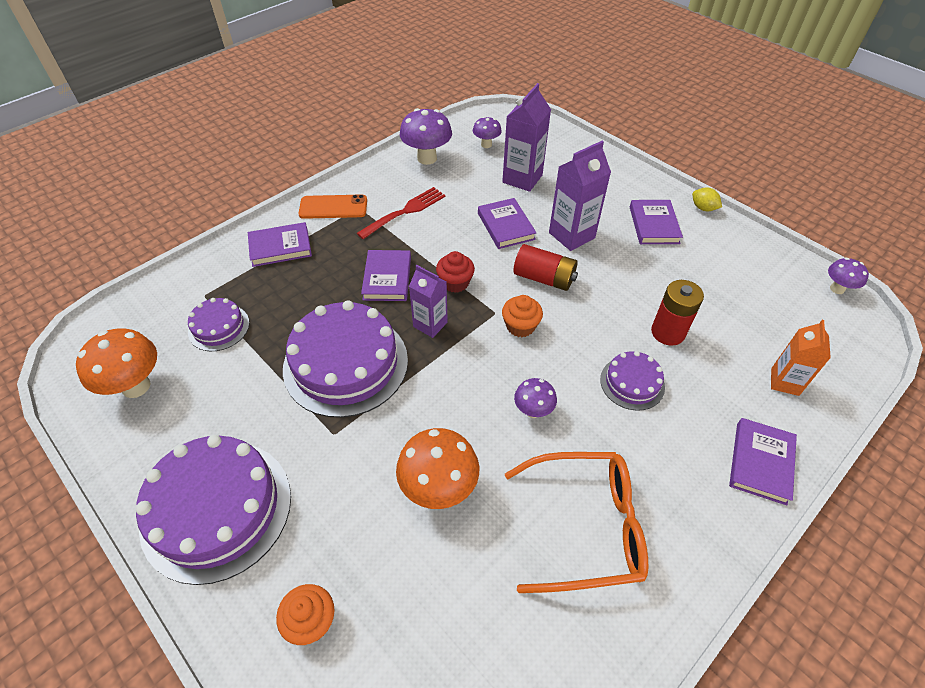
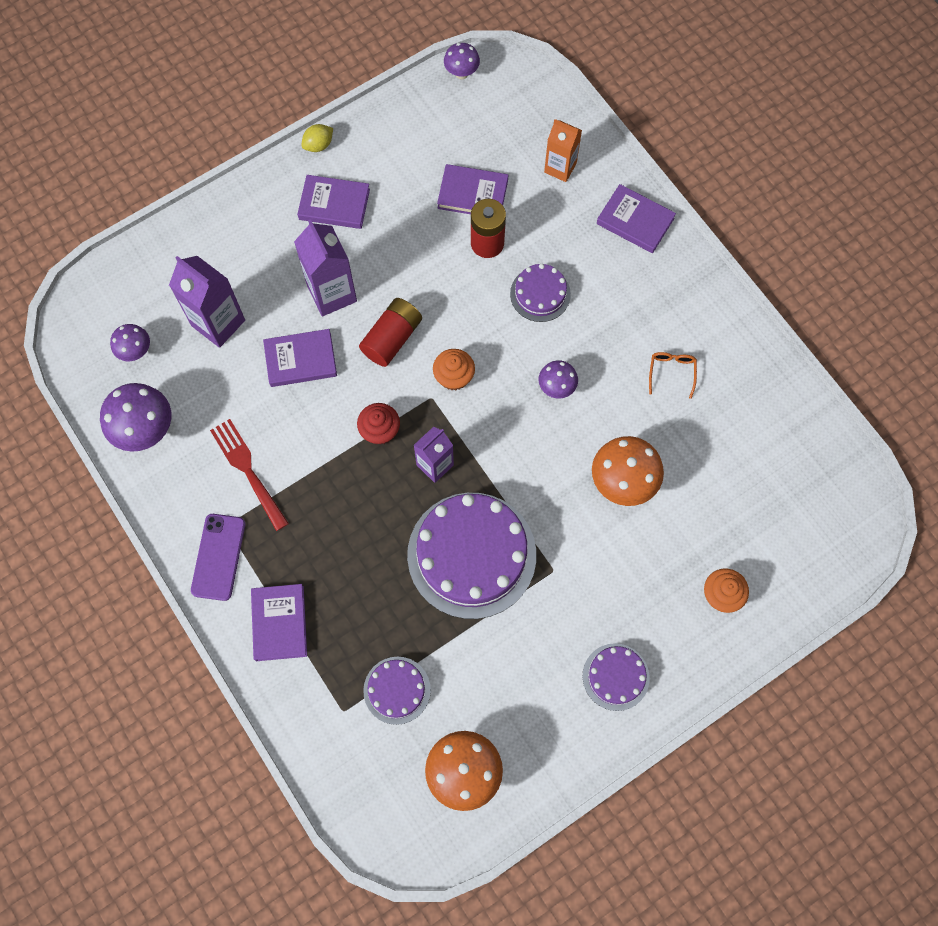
camera: 80 degrees left, 20 degrees up
purple cake [136,435,291,585] -> purple cake [583,643,650,711], size x0.50
orange phone [298,194,367,219] -> purple phone [191,514,245,601]
purple book [361,250,411,301] -> purple book moved to [437,164,508,214]
orange glasses [505,452,648,593] -> orange glasses [649,352,697,399], size x0.42

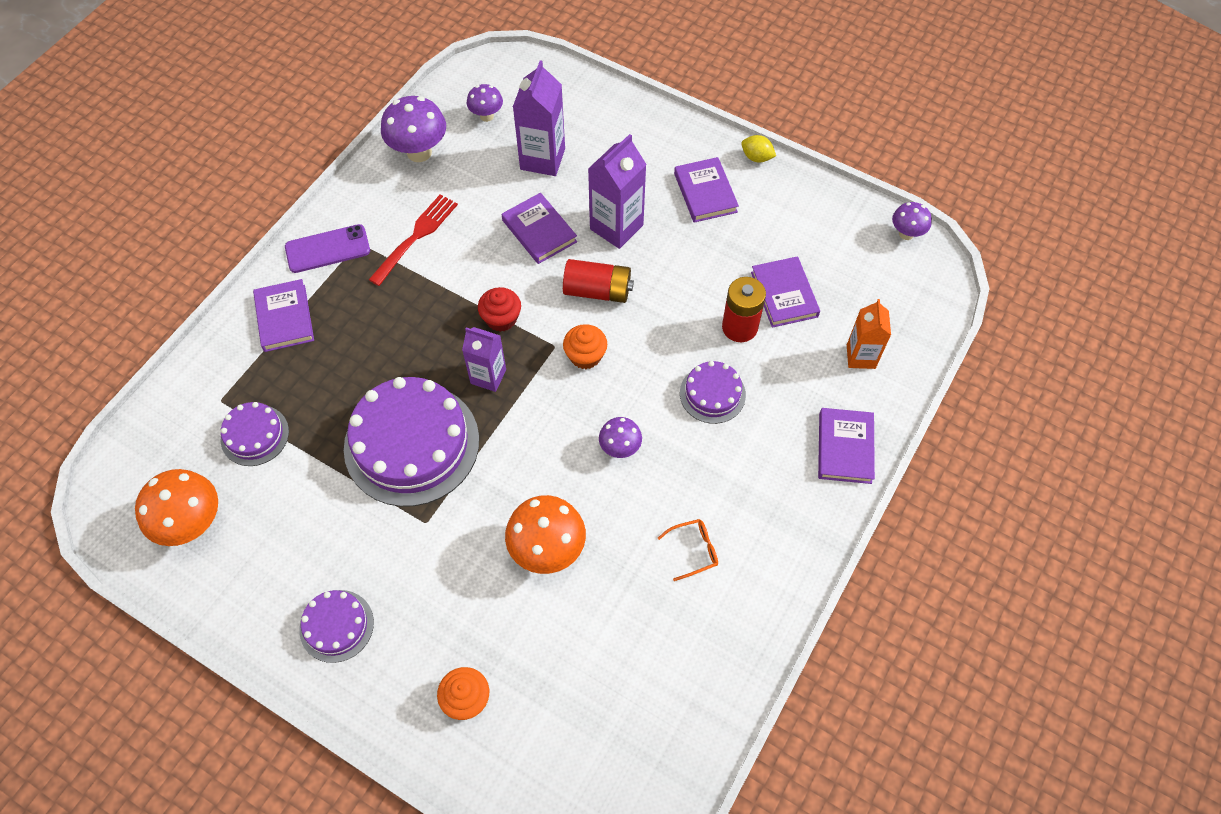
camera: 65 degrees right, 10 degrees down
purple book [251,584,307,661] -> purple book turned 75 degrees counterclockwise [253,279,314,352]

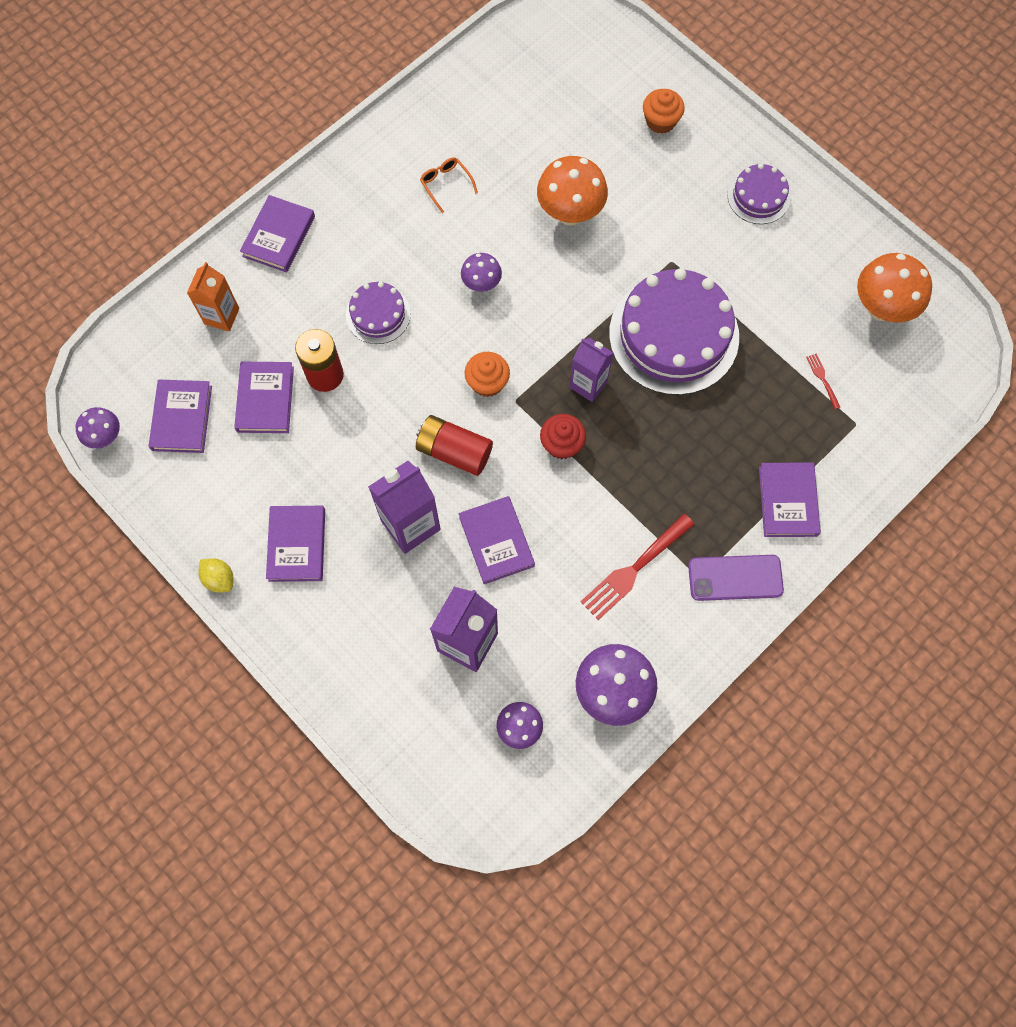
camera: 165 degrees left, 10 degrees up
purple cake [221,402,289,466] -> red fork [806,353,840,409]
orange glasses [658,519,718,581] -> orange glasses turned 60 degrees clockwise [420,157,478,213]
none -> purple book [148,380,212,453]

